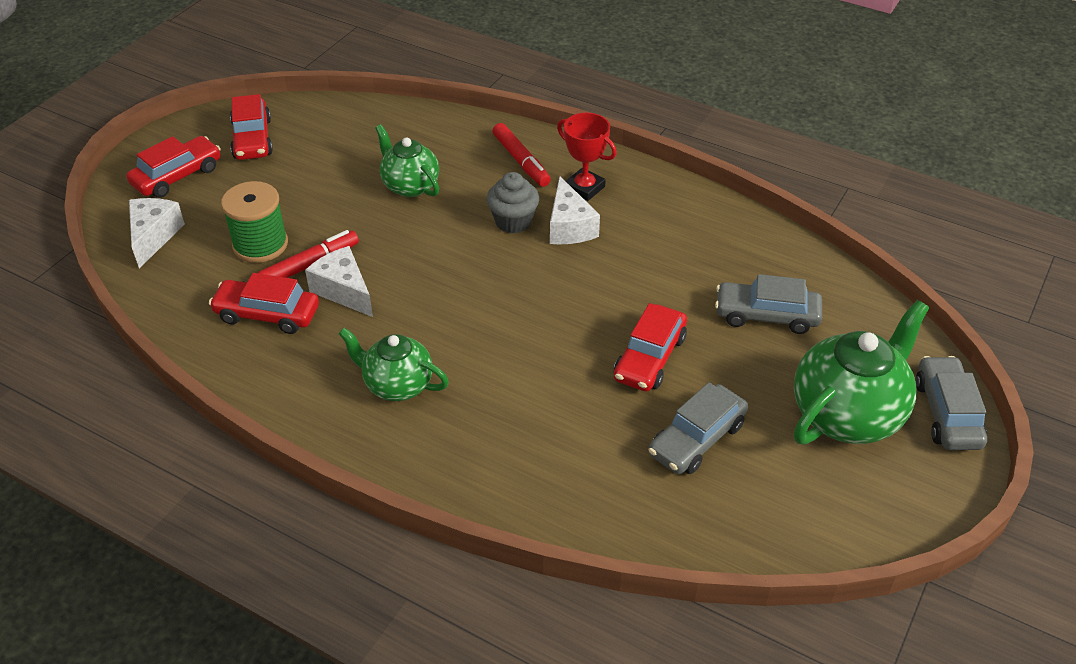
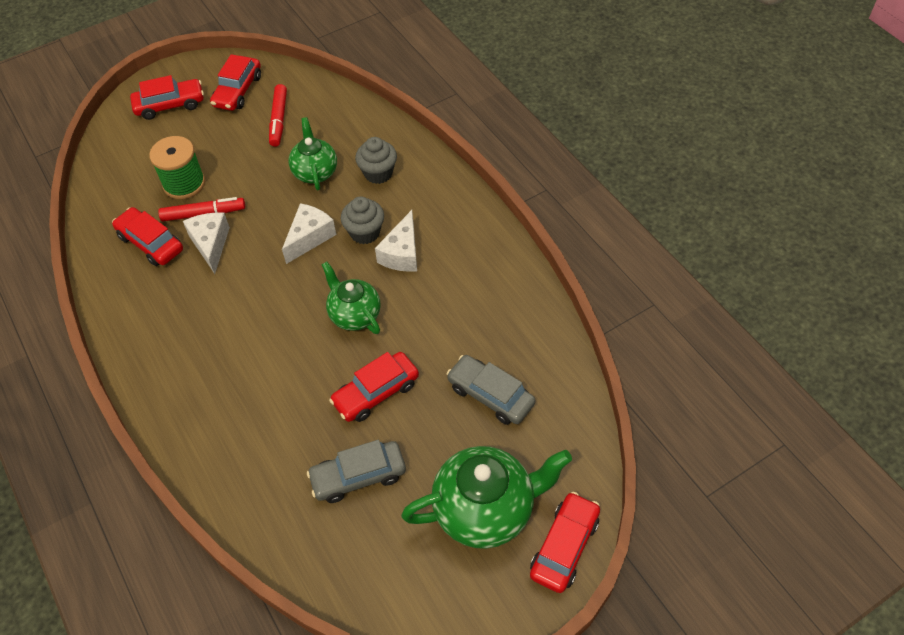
camera: 30 degrees right, 10 degrees up
white cheese [129,198,185,268] -> white cheese moved to [282,203,336,264]
green teapot [338,328,449,401] -> green teapot moved to [322,262,381,334]
red marker [492,123,551,187] -> red marker moved to [269,84,287,147]
red trophy [557,113,617,201] -> none
grey car [915,356,987,450] -> red car [530,492,600,593]
none -> grey cupcake [355,137,397,184]

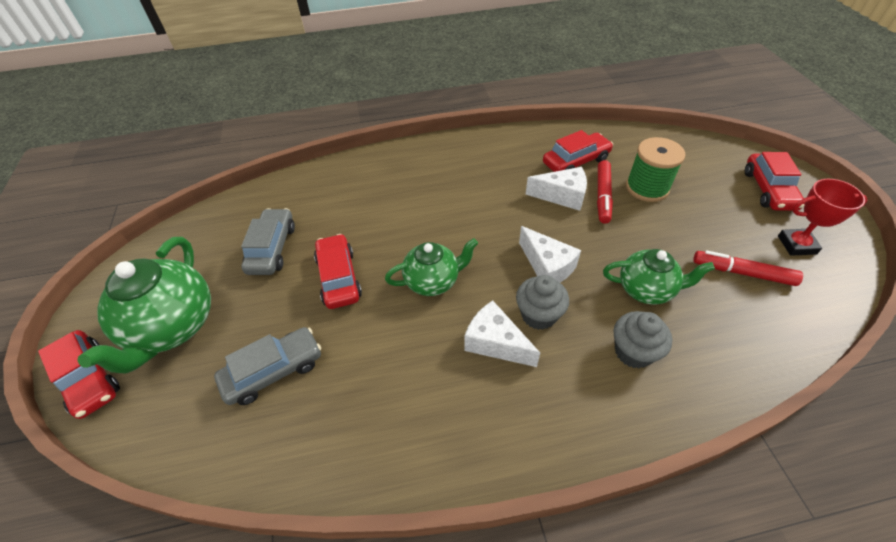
camera: 110 degrees right, 5 degrees down
red car [210,54,261,111] -> red trophy [778,179,867,256]

